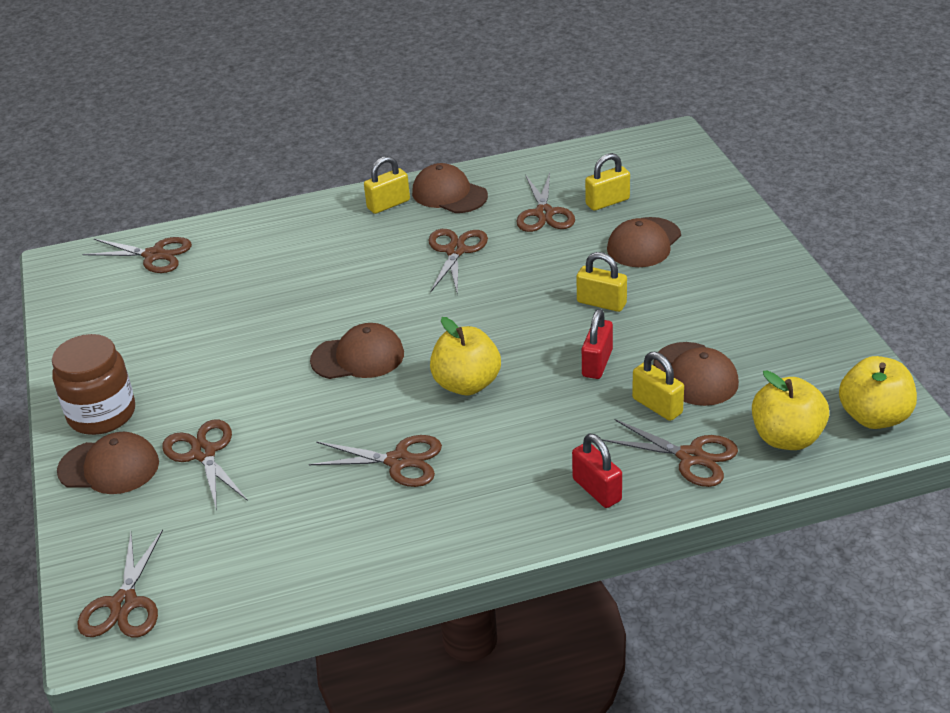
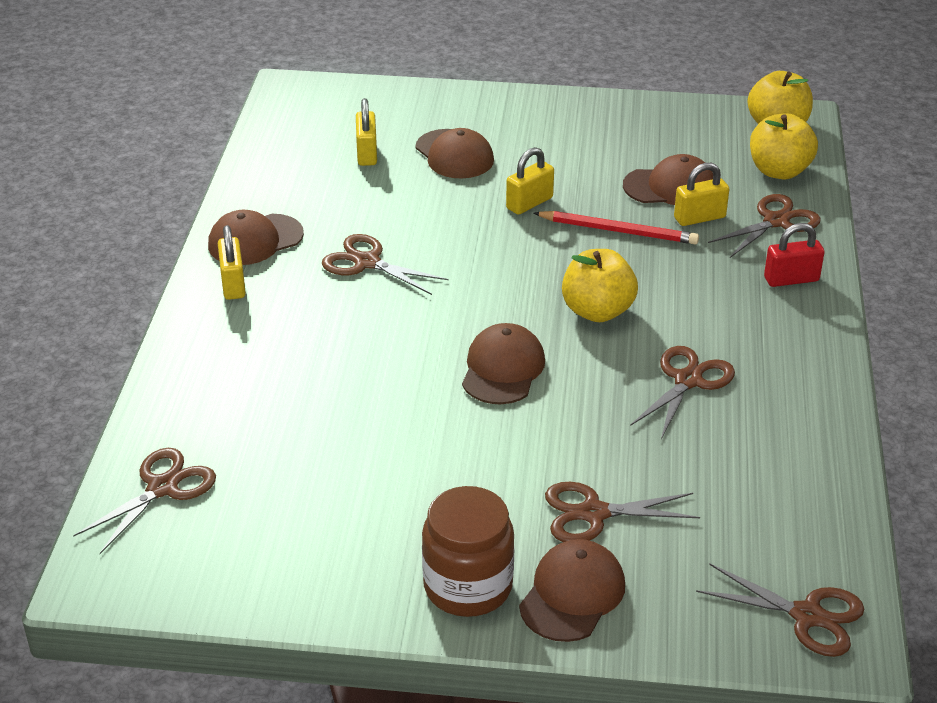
camera: 70 degrees left, 0 degrees up
brown scissors [516,173,575,232] -> none
red padlock [582,309,613,379] -> red pencil [534,211,699,244]

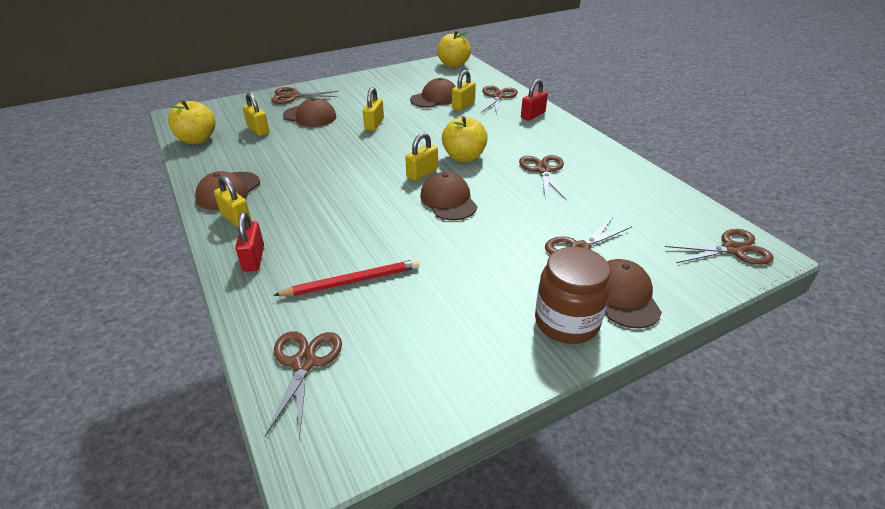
camera: 35 degrees left, 0 degrees up
brown scissors [322,234,448,295] -> brown scissors moved to [271,87,339,104]
red pencil [534,211,699,244] -> red pencil moved to [273,259,419,296]
yellow apple [750,113,818,179] -> yellow apple moved to [168,100,216,144]
none -> red padlock [235,212,264,272]
none -> yellow padlock [405,133,438,181]

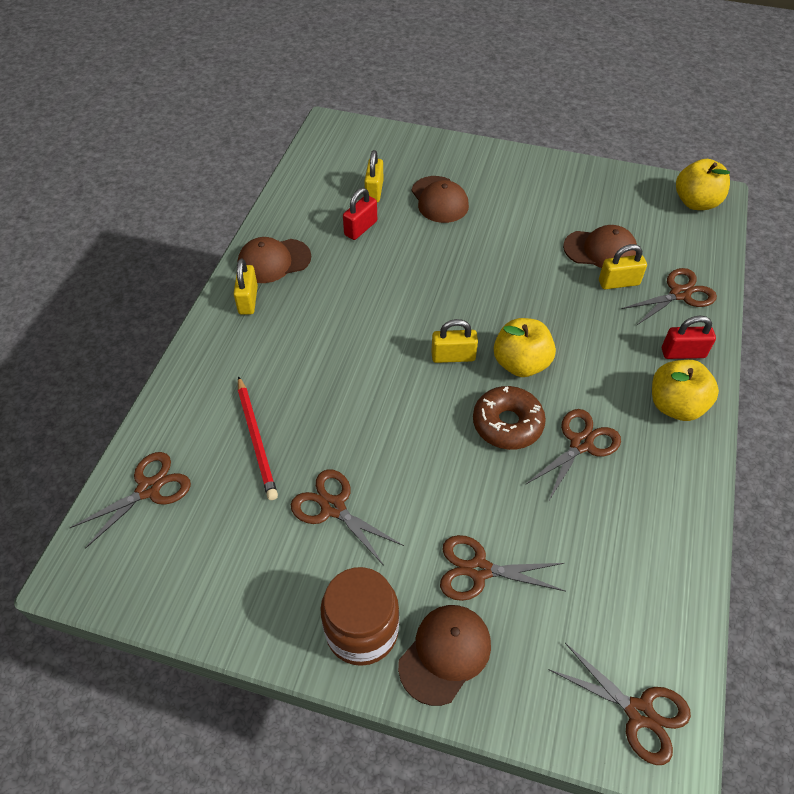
camera: 45 degrees right, 15 degrees up
yellow apple [168,100,216,144] -> yellow apple moved to [652,360,719,421]
red padlock [235,212,264,272] -> red padlock moved to [343,188,377,240]
brown scissors [271,87,339,104] -> brown scissors moved to [291,469,404,566]
red pencil [273,259,419,296] -> red pencil turned 45 degrees clockwise [238,376,278,500]
yellow padlock [363,87,384,131] -> none
brown cap [420,172,477,220] -> none
none -> brown donut [473,386,546,450]

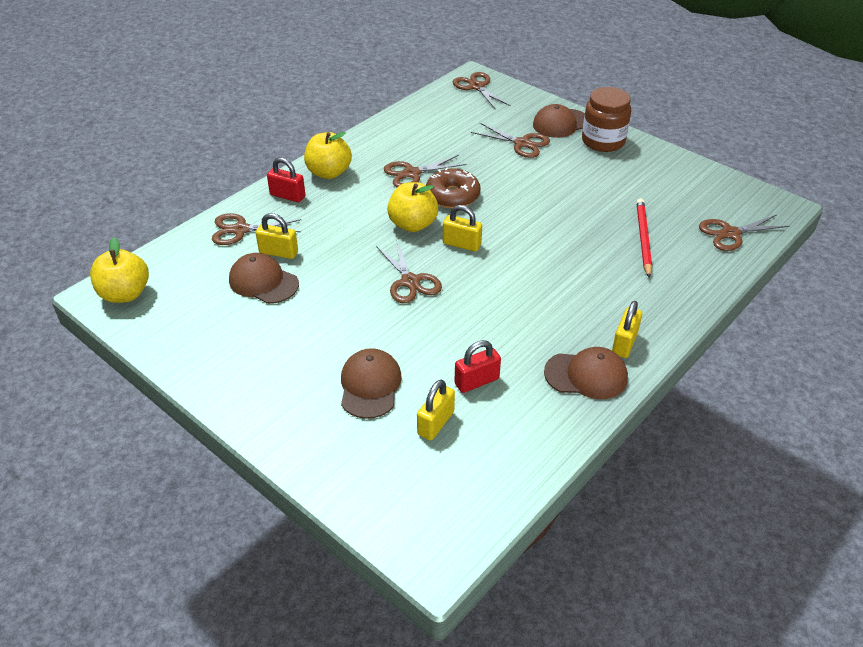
camera: 155 degrees left, 10 degrees down
brown scissors [291,469,404,566] -> brown scissors moved to [376,239,442,303]

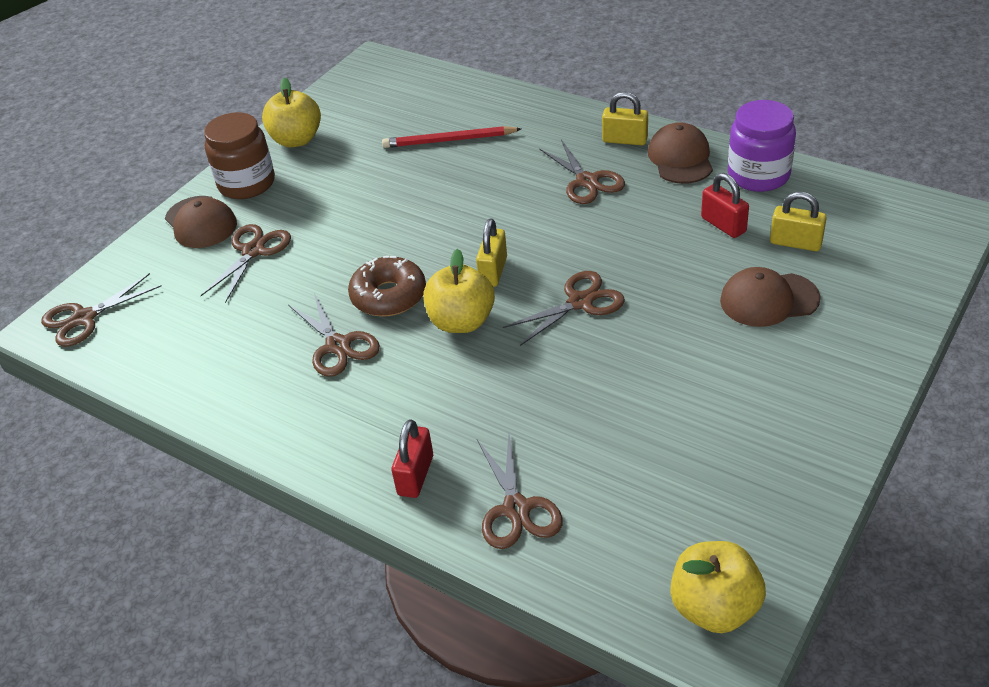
camera: 95 degrees left, 0 degrees up
brown cap [229,253,299,304] -> none
yellow padlock [256,213,298,259] -> none
yellow apple [304,132,352,179] -> yellow apple moved to [262,77,321,147]
brown scissors [699,215,790,251] -> brown scissors moved to [539,139,625,204]
none -> purple jar [728,100,796,192]

